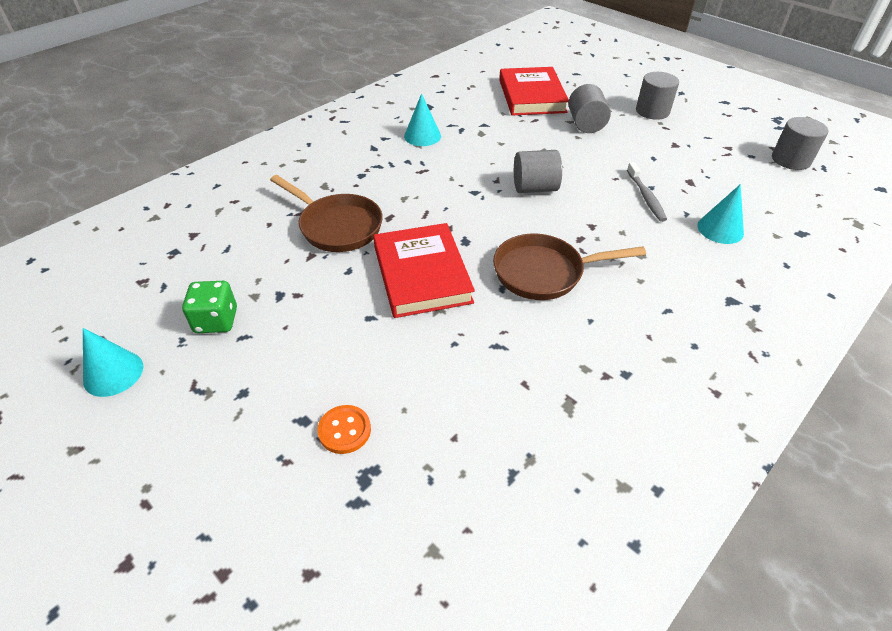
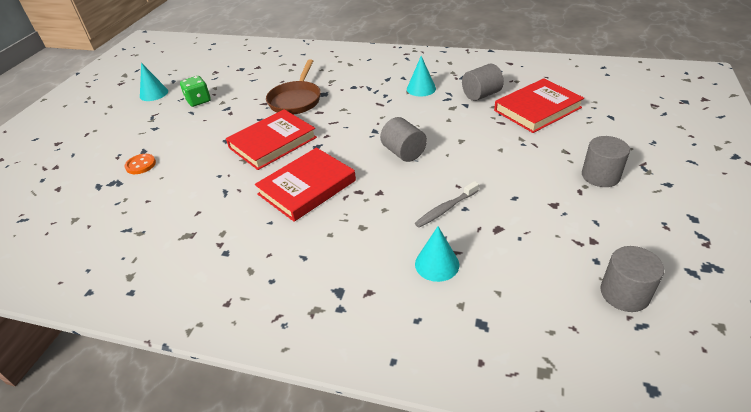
camera: 65 degrees right, 5 degrees down
brown pan [493,234,646,300] -> red book [255,148,356,222]
grey cylinder [568,84,611,133] -> grey cylinder moved to [462,64,504,101]

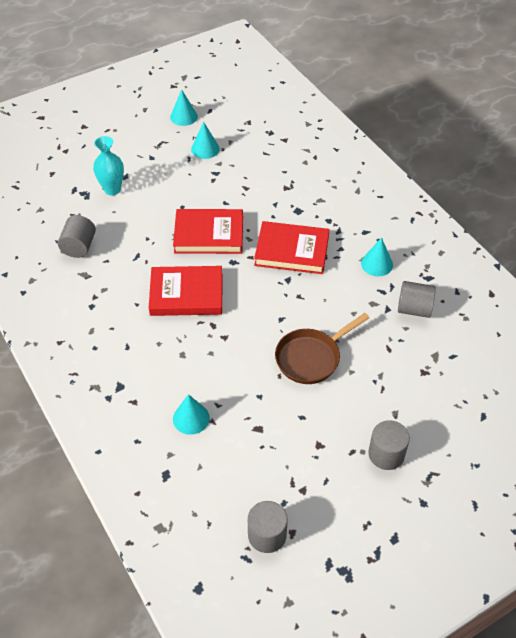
camera: 40 degrees right, 10 degrees up
orange button [125,154,156,174] -> turquoise vase [93,136,124,195]
green dice [180,76,211,107] -> turquoise cone [191,122,220,159]
brown pan [266,59,321,114] -> brown pan moved to [275,313,369,384]
grey cylinder [380,117,427,162] -> grey cylinder moved to [58,215,96,258]
grey toothbrush [415,181,479,228] -> none
red book [494,78,584,133] -> red book moved to [254,221,329,274]

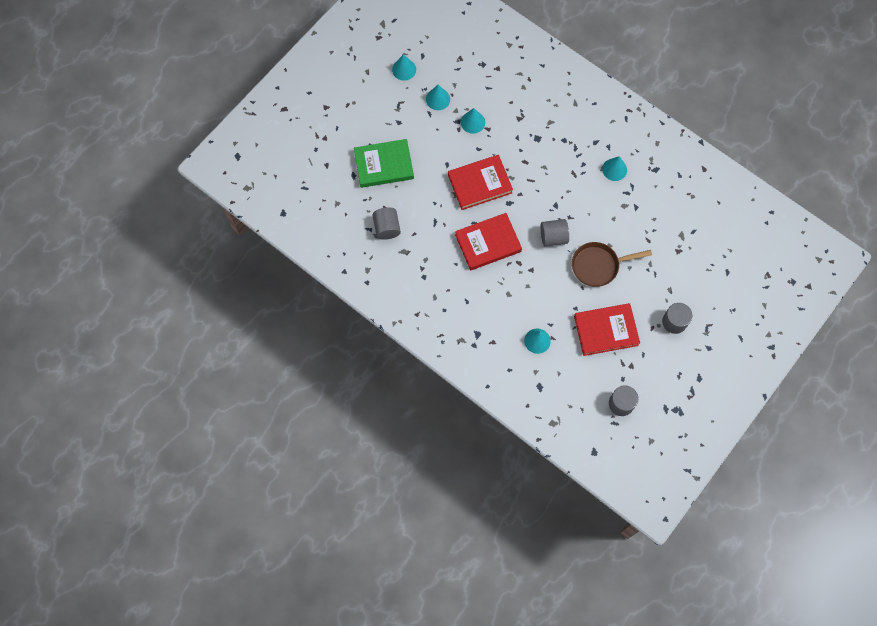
camera: 20 degrees left, 20 degrees up
turquoise vase [93,136,124,195] -> green book [354,139,414,188]
red book [254,221,329,274] -> red book moved to [574,303,640,356]
brown pan [275,313,369,384] -> brown pan turned 45 degrees clockwise [572,242,652,287]
grey cylinder [398,281,436,318] -> grey cylinder moved to [540,219,569,246]
none -> turquoise cone [461,108,485,134]

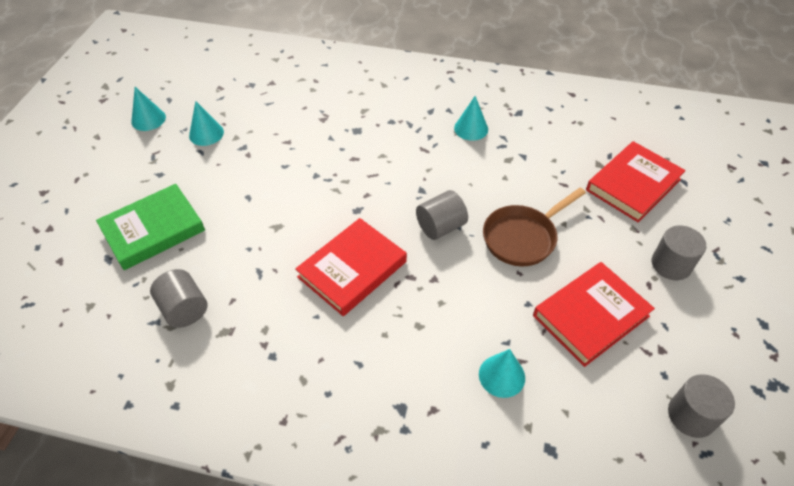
camera: 25 degrees left, 20 degrees down
red book [448,155,513,210] -> red book moved to [586,141,686,223]
turquoise cone [461,108,485,134] -> none

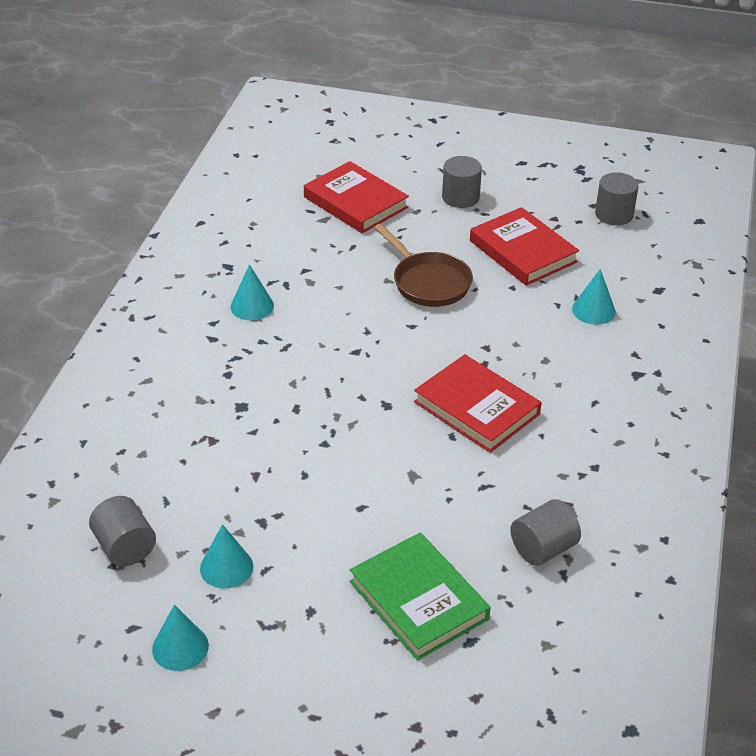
camera: 90 degrees left, 10 degrees down
grey cylinder [416,190,468,240] -> grey cylinder moved to [89,496,156,566]

